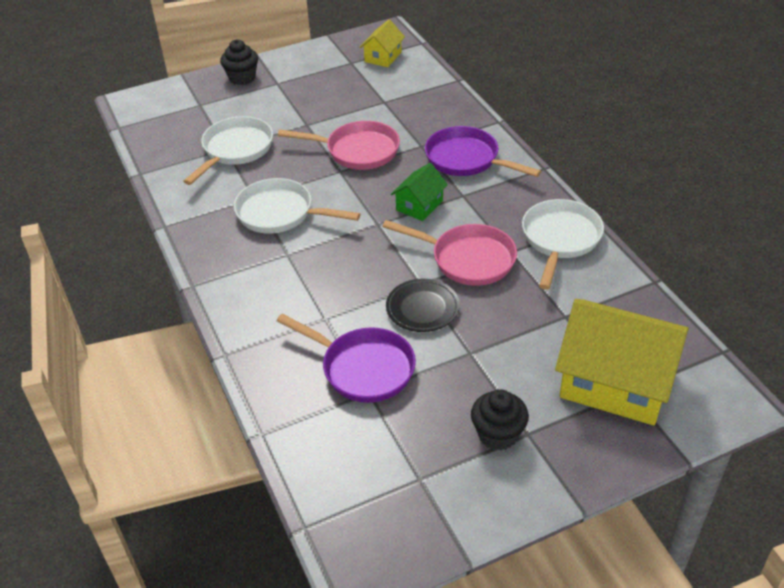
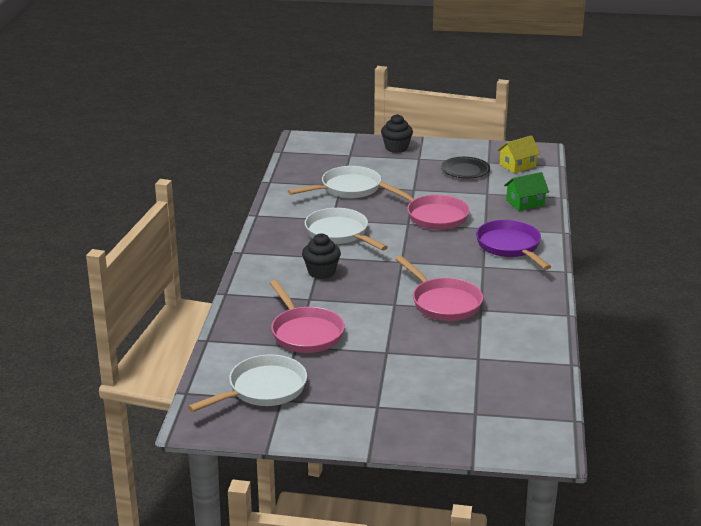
camera: 30 degrees right, 15 degrees down
purple pan [277,314,416,403] -> pink pan [270,280,345,353]
black plate [386,279,460,332] -> black plate moved to [441,157,490,179]
green house [391,163,448,221] -> green house moved to [504,172,549,211]
black cupcake [471,389,529,450] -> black cupcake moved to [302,233,341,279]
white pan [522,199,604,290] -> white pan moved to [188,354,307,412]
yellow house [555,299,689,425] -> none

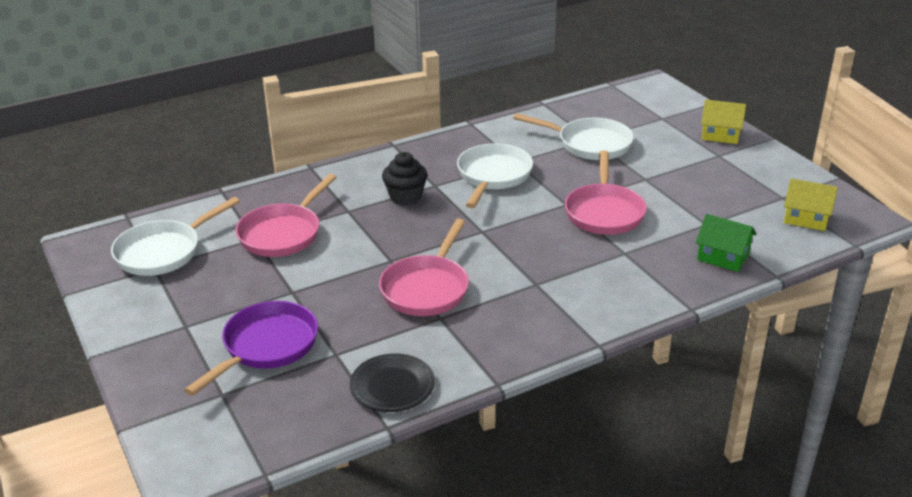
camera: 55 degrees right, 5 degrees up
white pan [188,354,307,412] -> white pan turned 120 degrees clockwise [111,197,240,276]
black cupcake [381,114,413,153] -> yellow house [701,100,746,144]
black plate [441,157,490,179] -> black plate moved to [350,353,435,412]
purple pan [476,220,551,270] -> purple pan moved to [184,301,318,396]

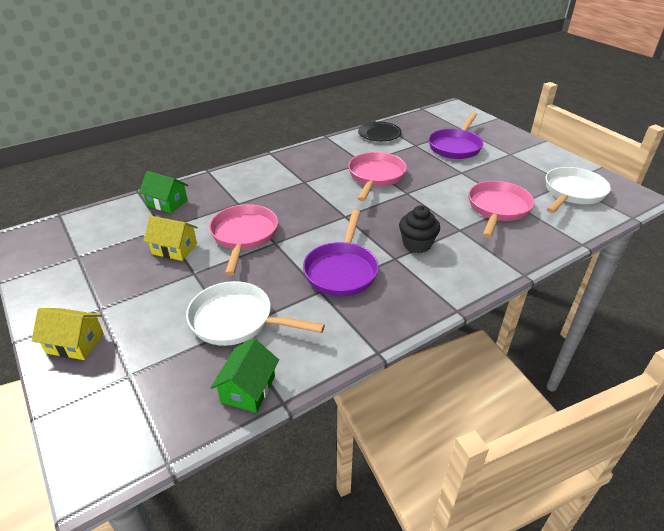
camera: 175 degrees right, 5 degrees up
white pan [457,144,533,208] -> purple pan [303,210,379,296]
yellow house [784,178,838,231] -> yellow house moved to [143,216,198,261]
none -> green house [211,338,279,413]

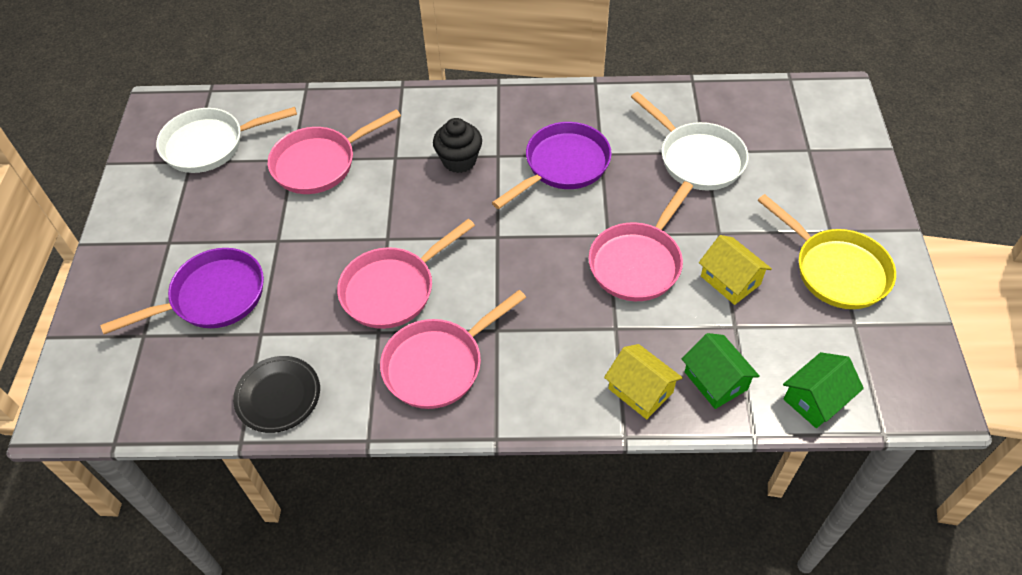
camera: 145 degrees left, 15 degrees up
yellow house [32,308,104,360] -> yellow house moved to [604,344,683,419]
green house [211,338,279,413] -> green house moved to [783,352,864,428]
none -> pink pan [380,290,526,409]
none -> yellow pan [758,194,896,309]

